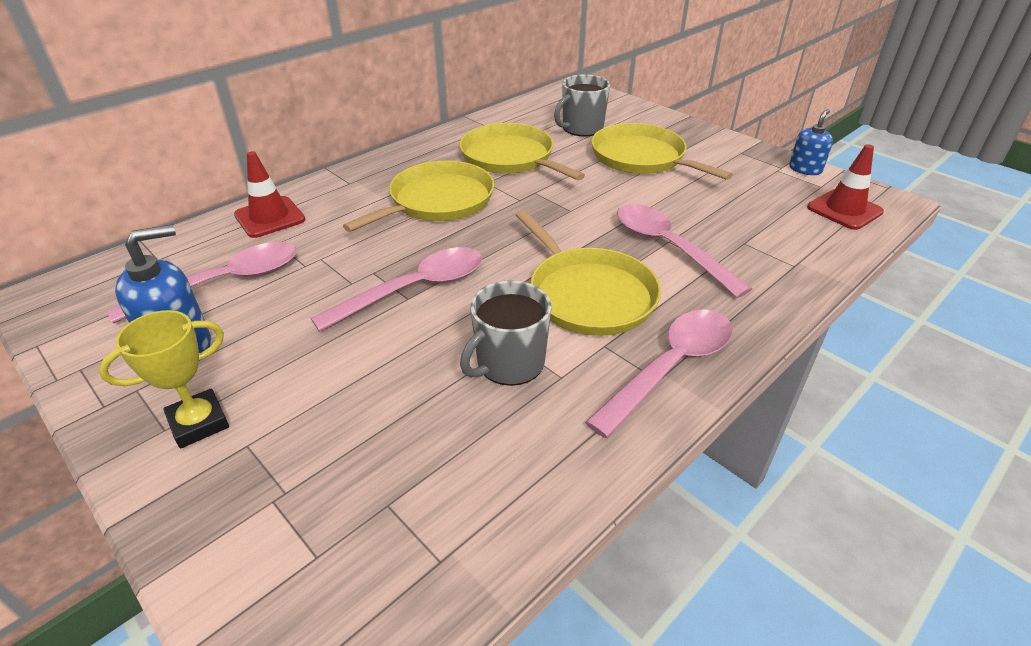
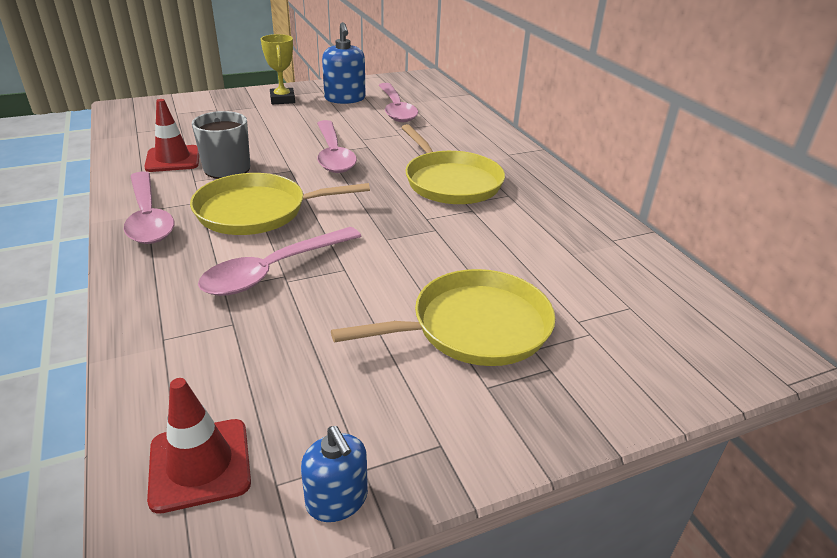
camera: 110 degrees right, 5 degrees down
red traffic cone [234,151,305,238] -> red traffic cone moved to [144,99,199,172]
yellow pan [459,123,585,180] -> none
grey mug [554,74,610,136] -> none
pink spoon [617,204,752,298] -> pink spoon turned 150 degrees clockwise [198,227,361,296]

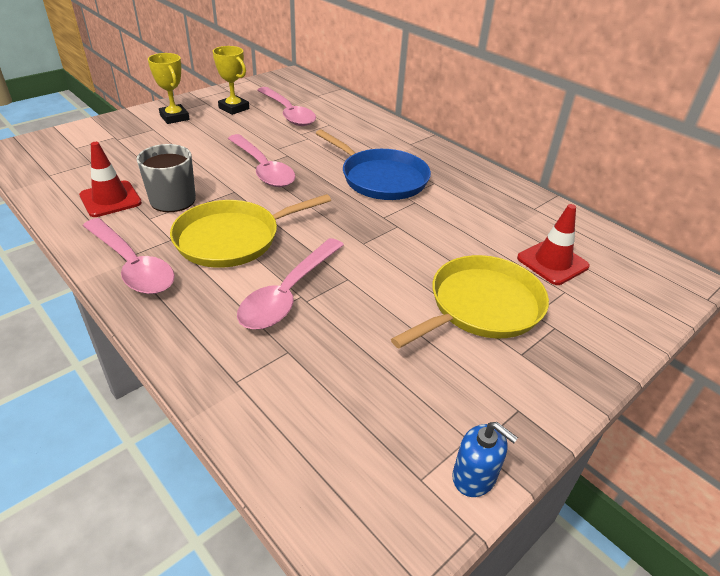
camera: 20 degrees left, 5 degrees up
red traffic cone [147,378,251,514] -> red traffic cone moved to [517,204,590,285]
blue soap dispenser [322,22,366,104] -> yellow trophy [213,46,249,115]
yellow pan [401,124,505,204] -> blue pan [316,130,431,200]

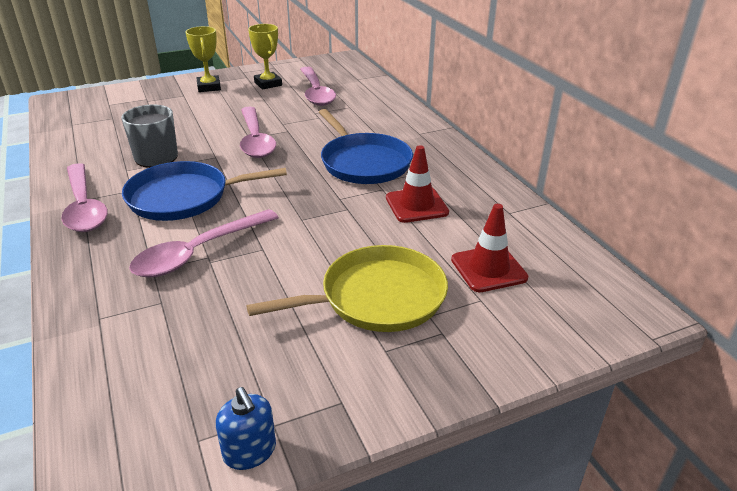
camera: 20 degrees right, 5 degrees down
red traffic cone [79,142,142,217] -> red traffic cone moved to [386,145,449,223]
yellow pan [170,194,331,268] -> blue pan [122,161,287,221]

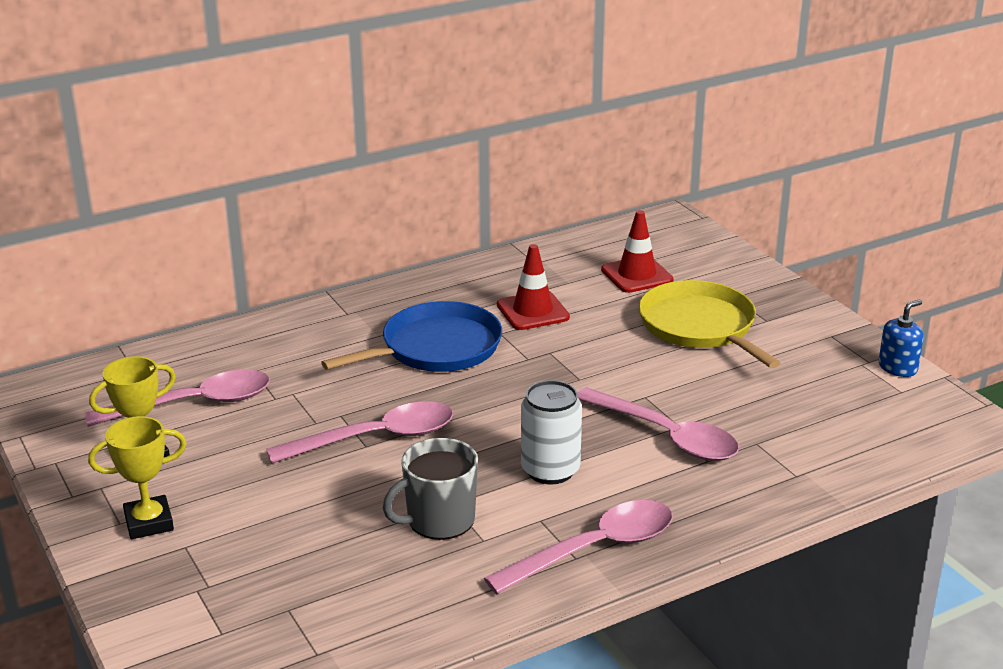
camera: 95 degrees left, 5 degrees down
blue pan [122,161,287,221] -> white can [521,380,582,484]

